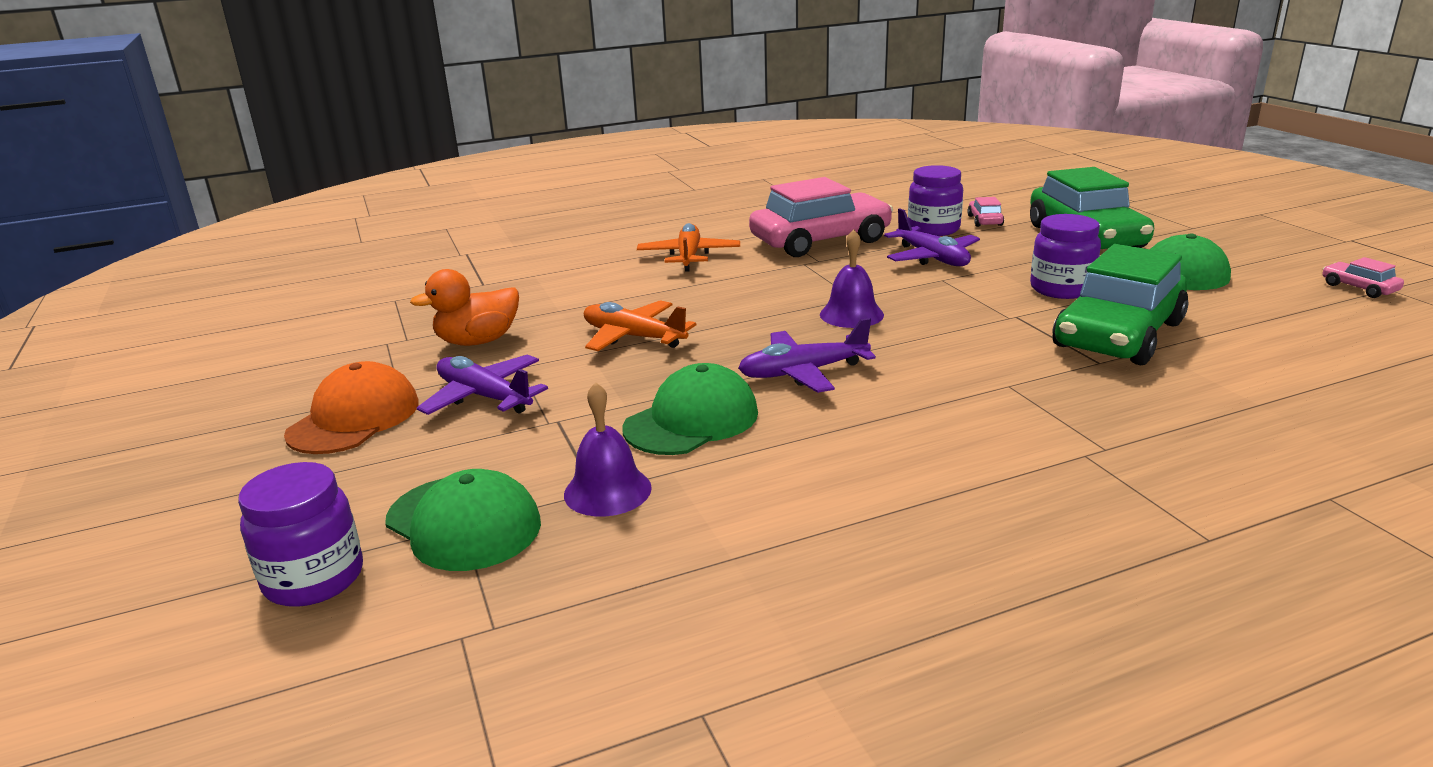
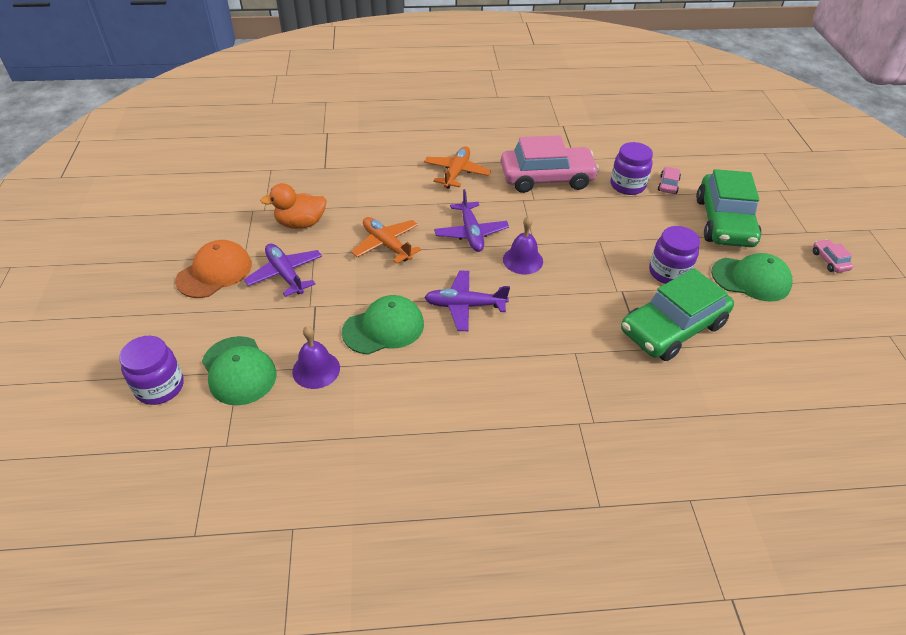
camera: 15 degrees right, 20 degrees up
purple plane [884,209,980,266] -> purple plane moved to [434,189,509,252]
pink car [1323,257,1404,298] -> pink car moved to [813,239,853,273]

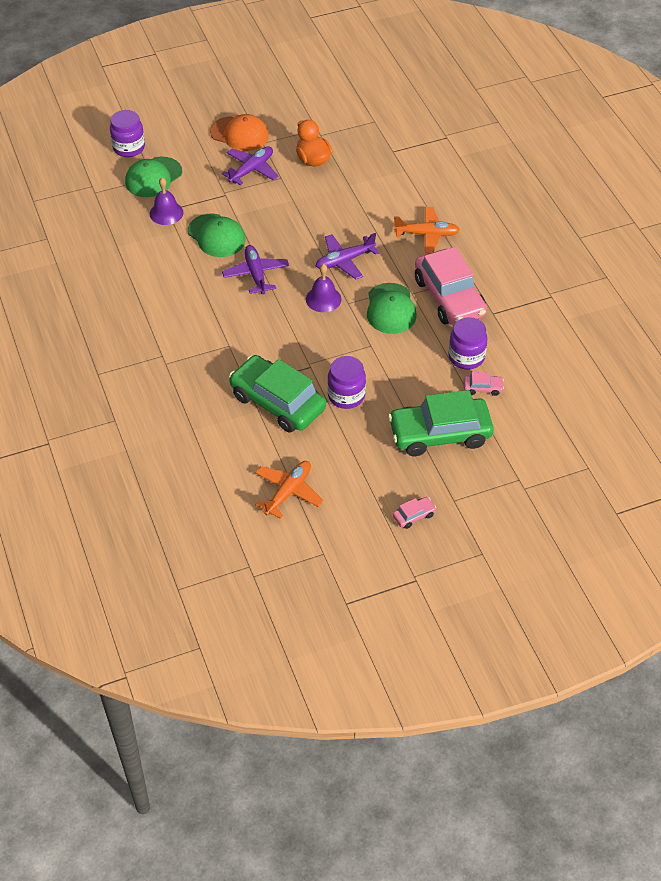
camera: 75 degrees right, 5 degrees up
orange plane [351,217,421,264] -> orange plane moved to [255,461,324,519]
green cap [711,253,792,302] -> green cap moved to [367,283,417,334]

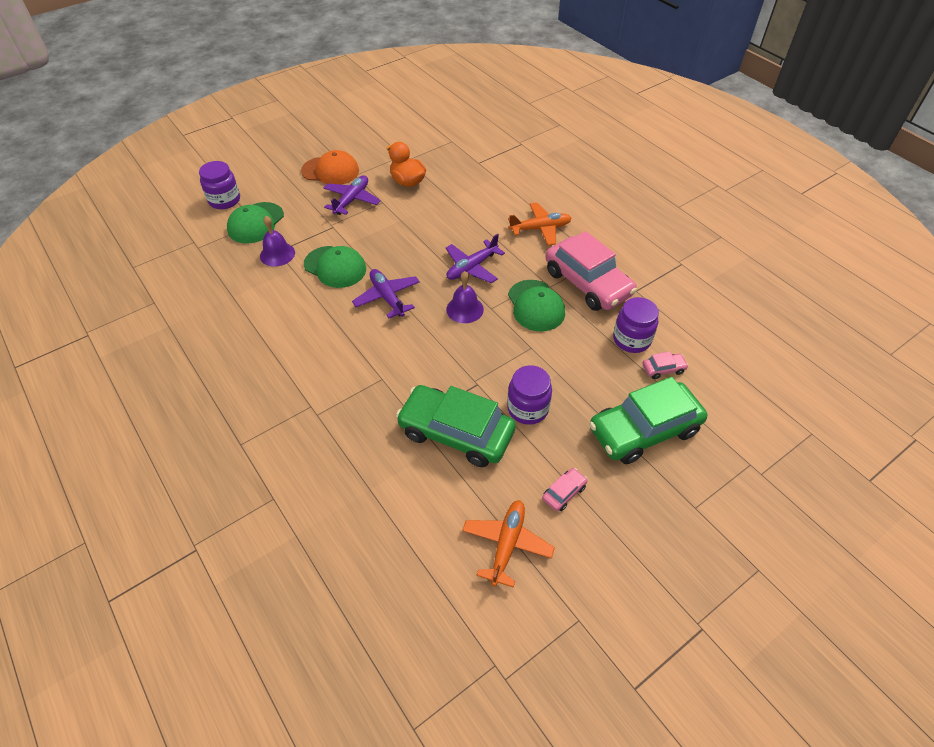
camera: 15 degrees left, 0 degrees up
pink car [393,497,436,529] -> pink car moved to [542,468,587,511]

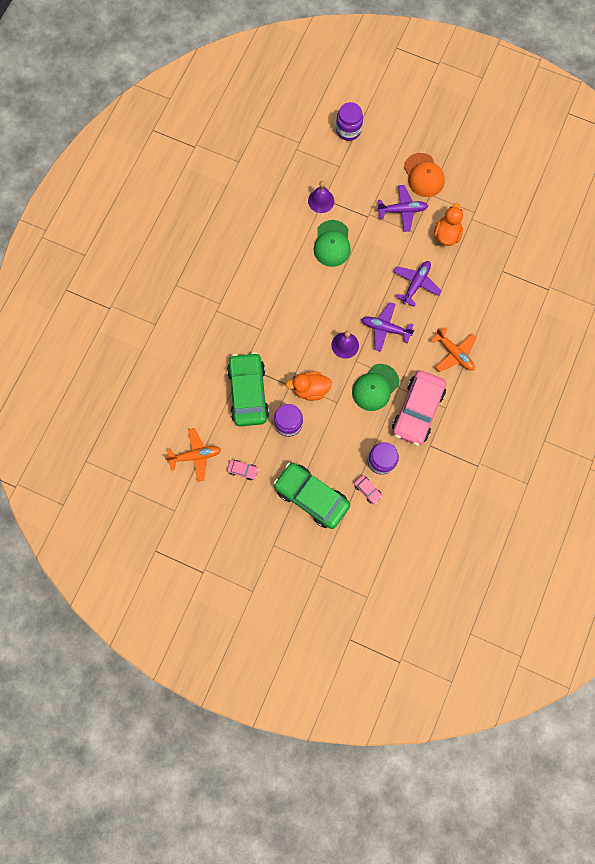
camera: 60 degrees right, 25 degrees up
green cap [227,202,284,244] -> none
purple plane [352,269,420,319] -> purple plane moved to [393,261,442,307]
none -> orange duck [286,372,332,401]

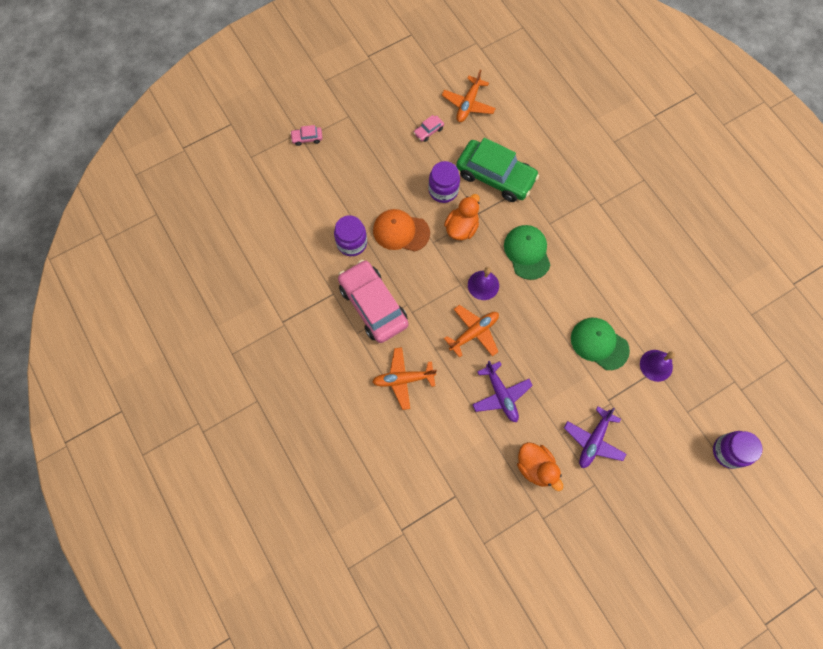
camera: 125 degrees right, 5 degrees down
green car [274,463,350,529] -> none
green cap [352,364,399,411] -> green cap moved to [504,225,550,280]
pink car [354,475,383,504] -> pink car moved to [290,125,322,146]
purple plane [361,302,414,352] -> orange plane [444,305,499,358]
orange cap [404,153,445,197] -> orange cap moved to [373,209,430,251]

